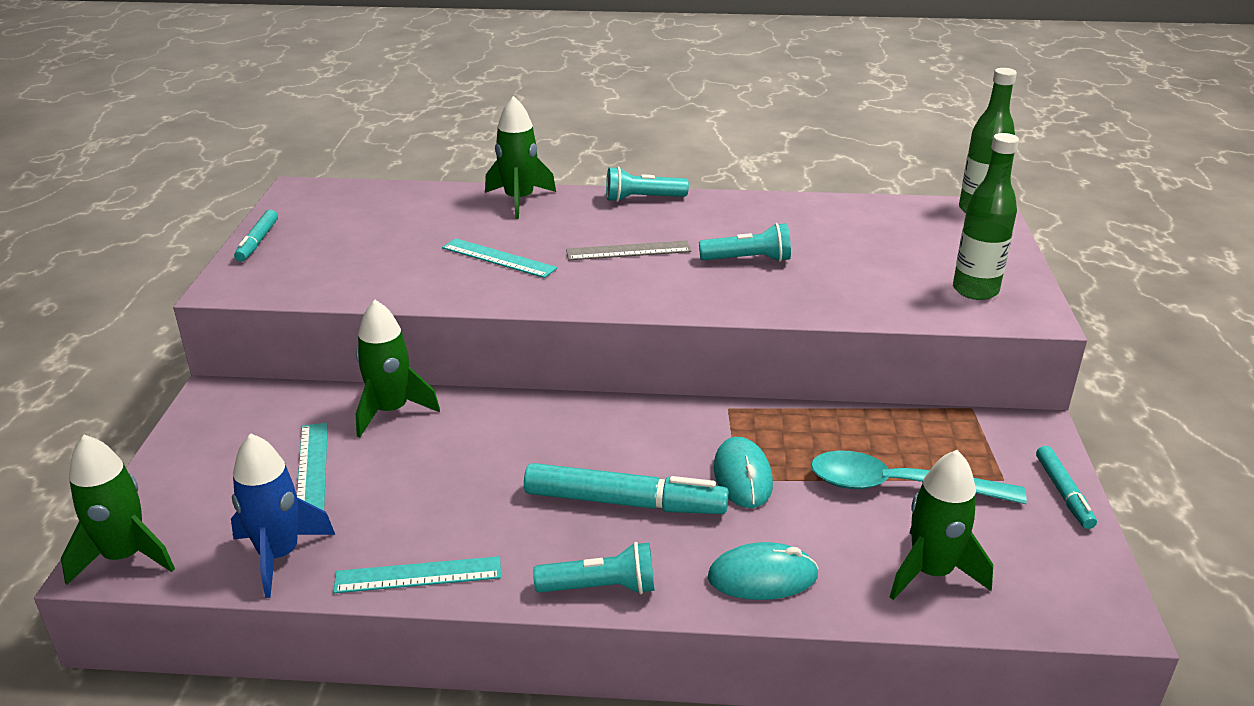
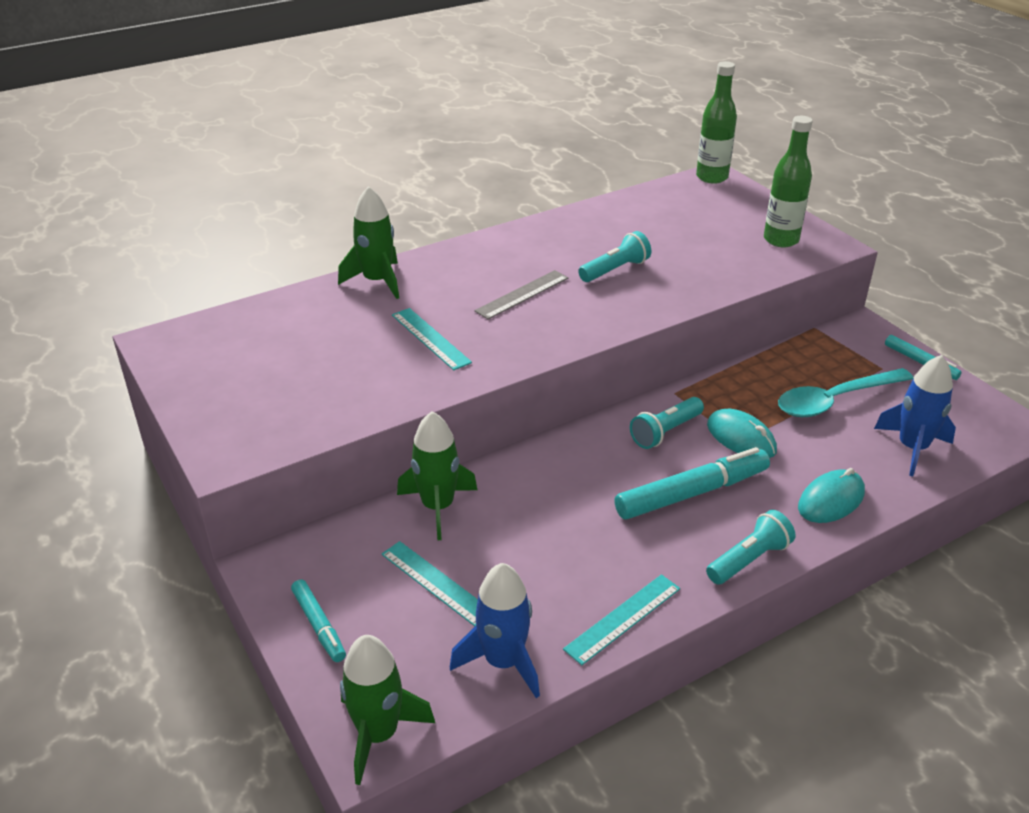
camera: 35 degrees left, 5 degrees up
turquoise marker [234,210,278,261] -> turquoise marker moved to [291,579,346,662]
turquoise ruler [442,238,557,278] -> turquoise ruler turned 60 degrees clockwise [392,308,472,370]
turquoise flashlight [606,166,689,202] -> turquoise flashlight moved to [630,397,704,449]
green rocket [890,450,993,600] -> blue rocket [874,355,956,476]

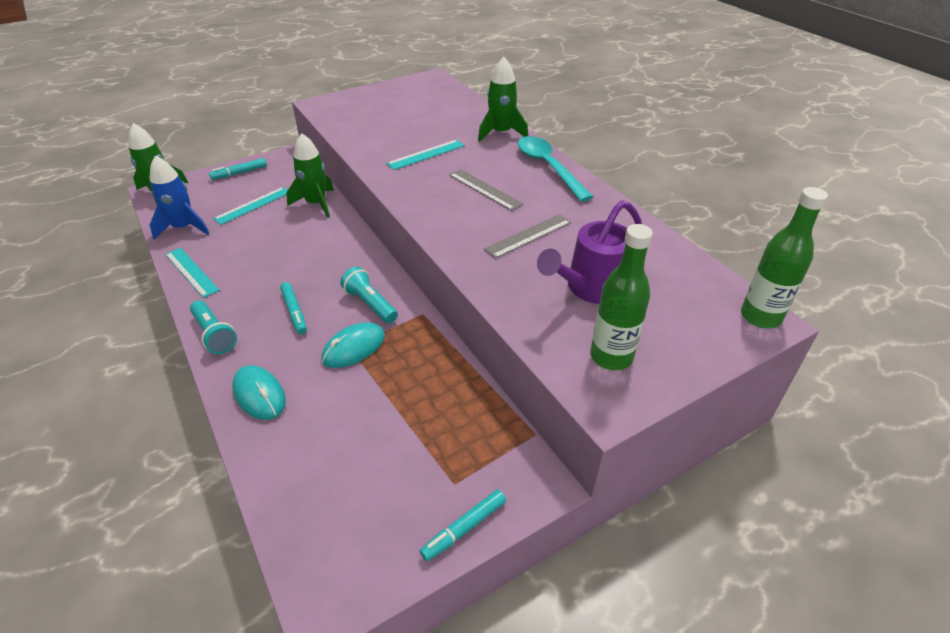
camera: 90 degrees right, 5 degrees up
turquoise flashlight [578,231,651,282] -> grey ruler [484,214,571,259]
turquoise marker [614,447,770,520] -> turquoise marker [280,282,307,334], size x0.56
turquoise spoon [778,368,913,417] -> turquoise spoon moved to [517,136,593,202]
blue rocket [874,355,956,476] -> none
none -> purple watering can [537,200,642,304]

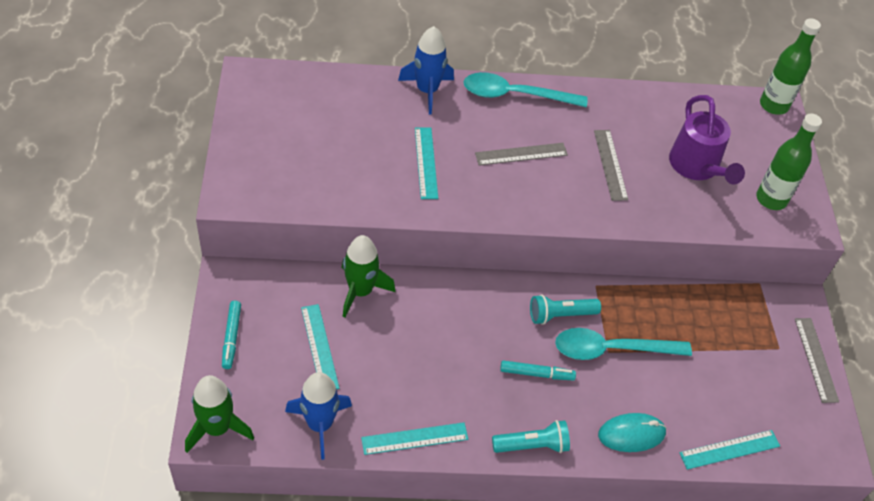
camera: 65 degrees left, 10 degrees up
turquoise mouse [321,322,385,368] -> turquoise spoon [555,328,692,360]
turquoise marker [420,490,506,561] -> grey ruler [795,318,839,403]
green rocket [478,57,528,142] -> blue rocket [398,26,454,114]
none -> turquoise ruler [679,430,780,470]

